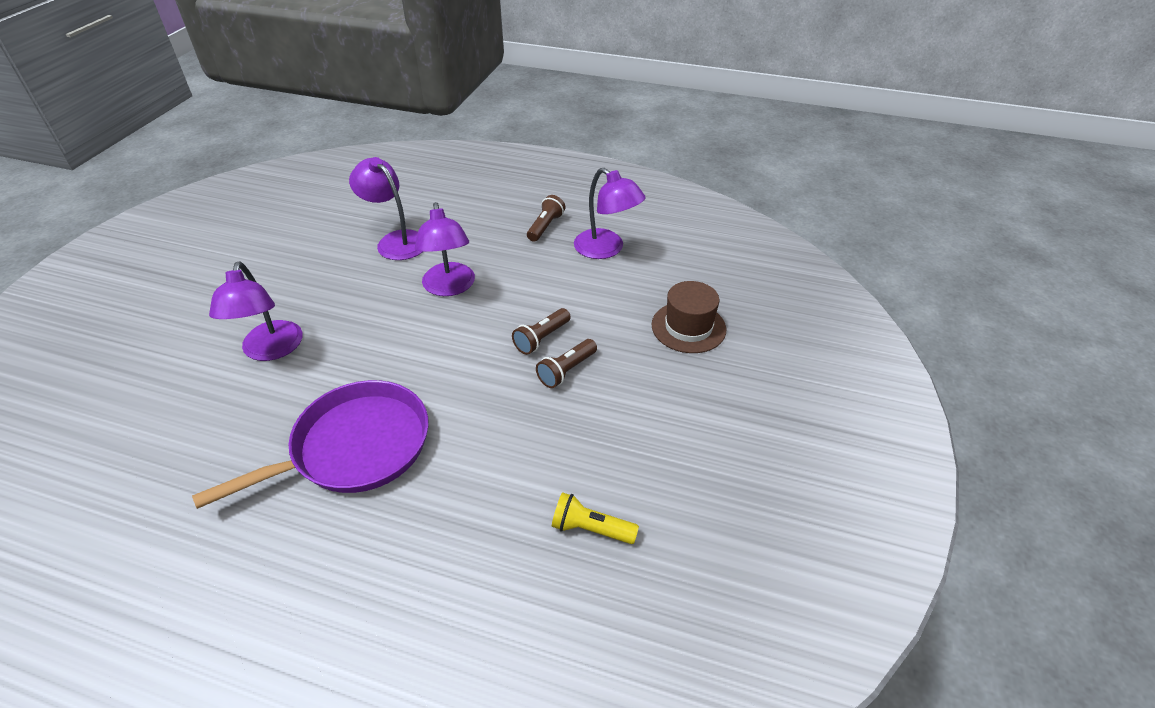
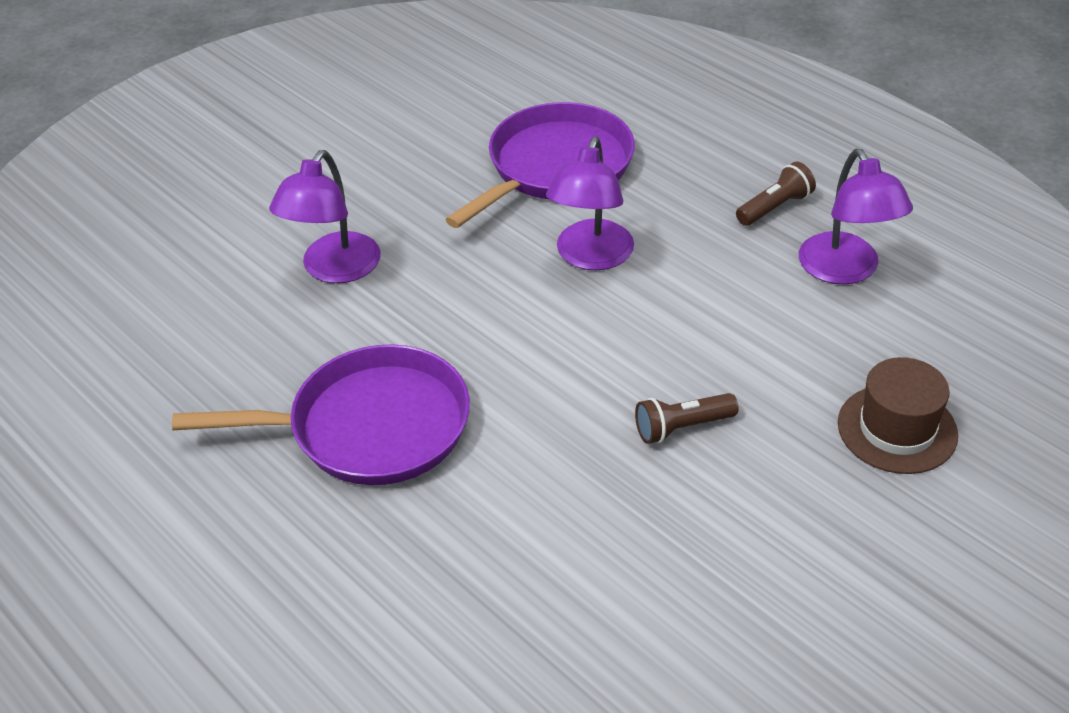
camera: 30 degrees right, 0 degrees up
purple lamp [349,157,423,260] -> purple pan [445,102,635,228]
brown flashlight [512,308,571,355] -> none
yellow flashlight [552,492,639,544] -> none

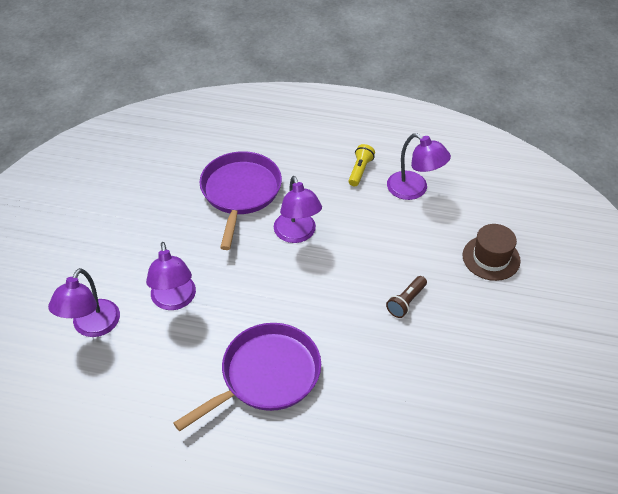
camera: 35 degrees left, 5 degrees up
brown flashlight [736,162,816,226] -> yellow flashlight [349,144,375,186]
none -> purple lamp [48,268,120,337]

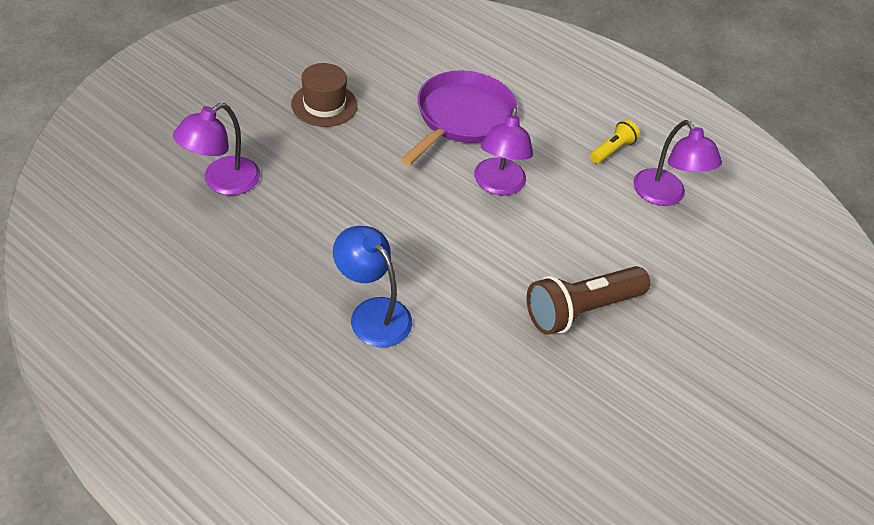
camera: 20 degrees right, 0 degrees up
purple lamp [146,242,196,310] -> none
purple pan [174,323,321,431] -> blue lamp [333,226,412,347]
brown flashlight [386,276,427,318] -> brown flashlight [526,266,650,335], size x1.87
brown hat [463,224,521,281] -> brown hat moved to [291,63,357,127]

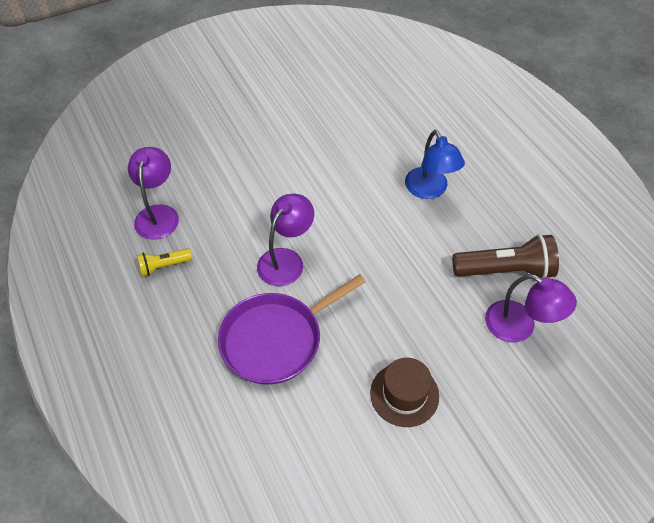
camera: 150 degrees left, 5 degrees up
purple lamp [173,103,260,195] -> purple lamp turned 60 degrees clockwise [485,274,577,343]
brown flashlight [526,266,650,335] -> brown flashlight moved to [452,234,559,278]

